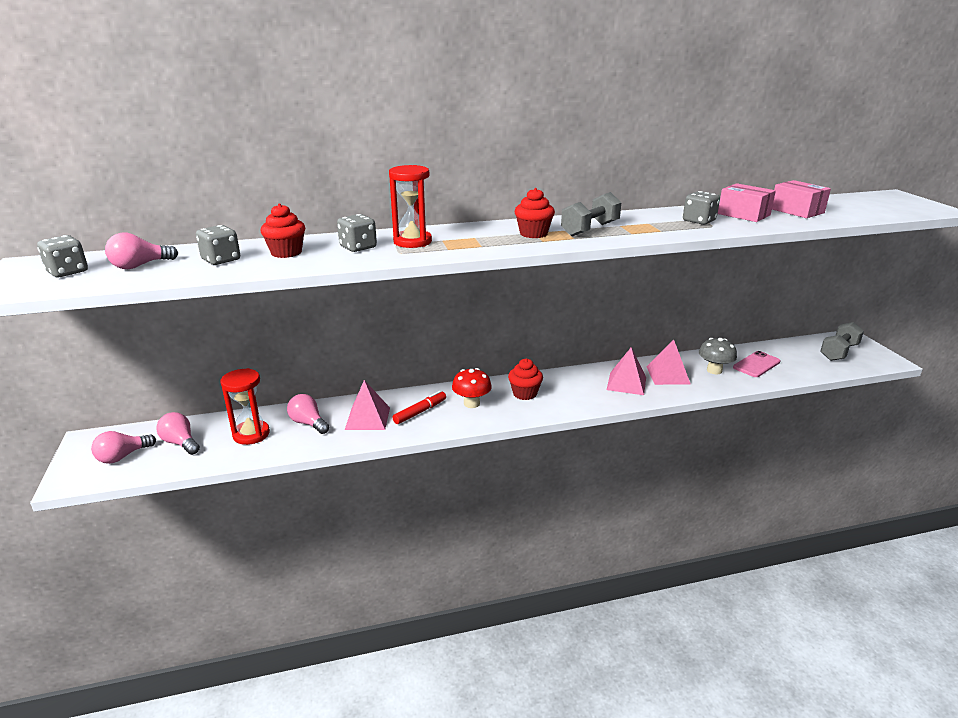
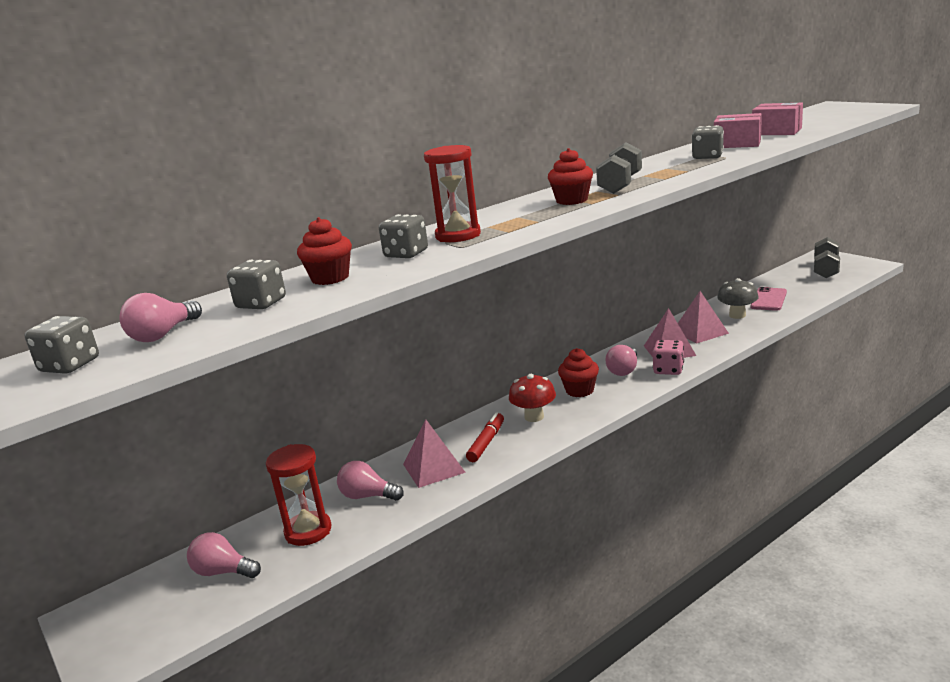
camera: 20 degrees left, 5 degrees down
pink light bulb [91,431,156,464] -> pink light bulb moved to [605,345,637,376]
none -> pink dice [653,340,684,375]

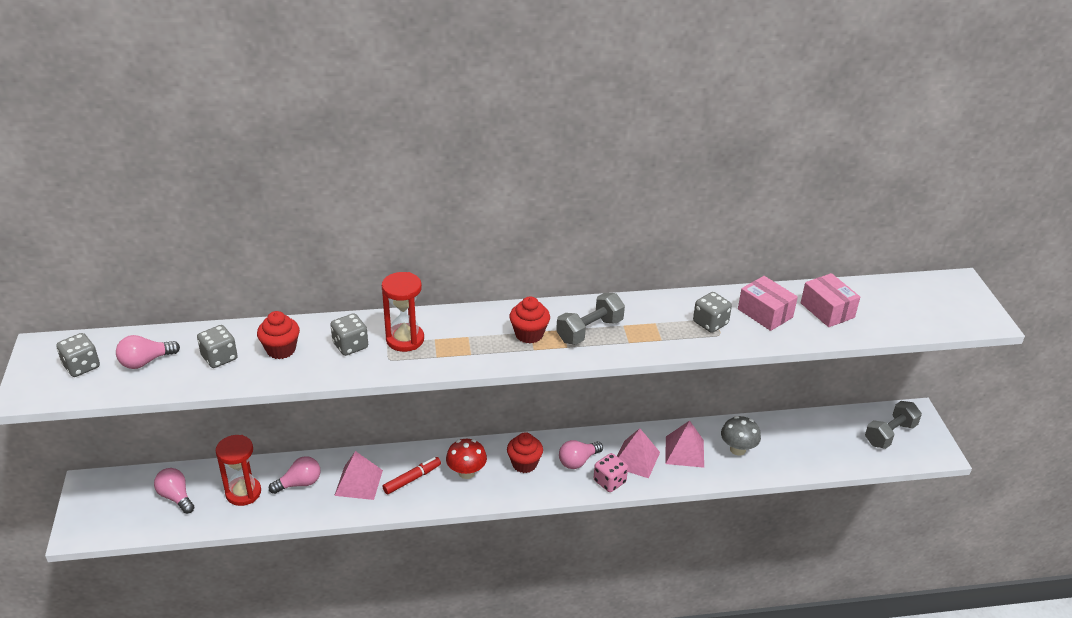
camera: 25 degrees right, 15 degrees up
pink light bulb [337,461,404,501] -> pink light bulb turned 105 degrees clockwise [269,456,320,494]
pink phone [751,287,787,311] -> none

